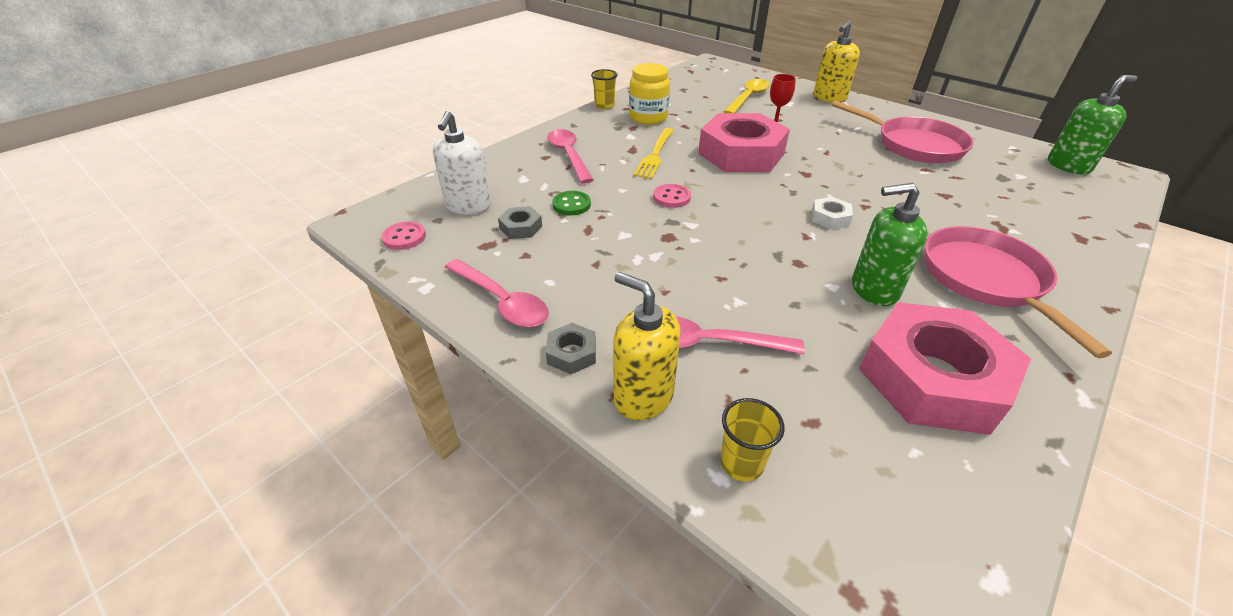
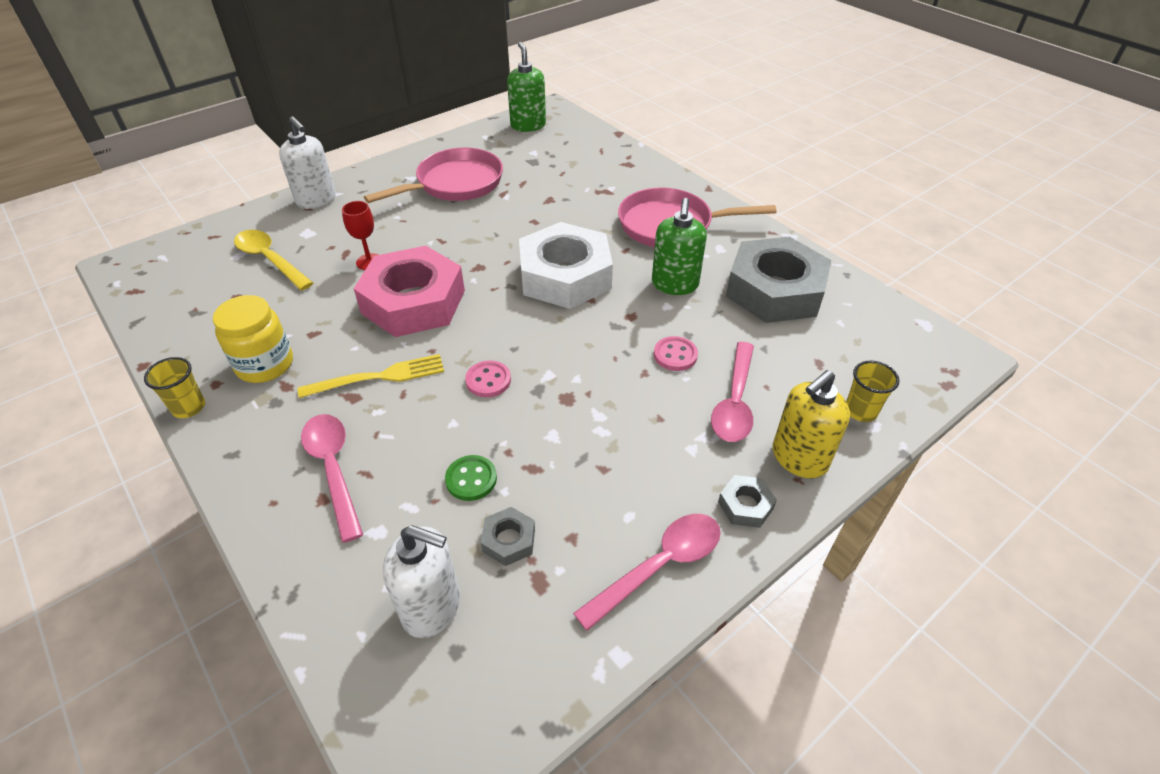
camera: 80 degrees left, 5 degrees up
pink button [381,221,426,250] -> pink button moved to [654,336,698,371]
pink spoon [547,129,593,183] -> pink spoon turned 75 degrees clockwise [301,414,363,543]
yellow fork [633,128,674,179] -> yellow fork turned 45 degrees counterclockwise [298,354,444,398]
white nut [812,197,853,229] -> white nut [519,222,613,309], size x2.47
yellow soap dispenser [814,20,860,103] -> white soap dispenser [279,116,336,209]
pink nut [859,302,1031,435] -> grey nut [726,237,831,323]

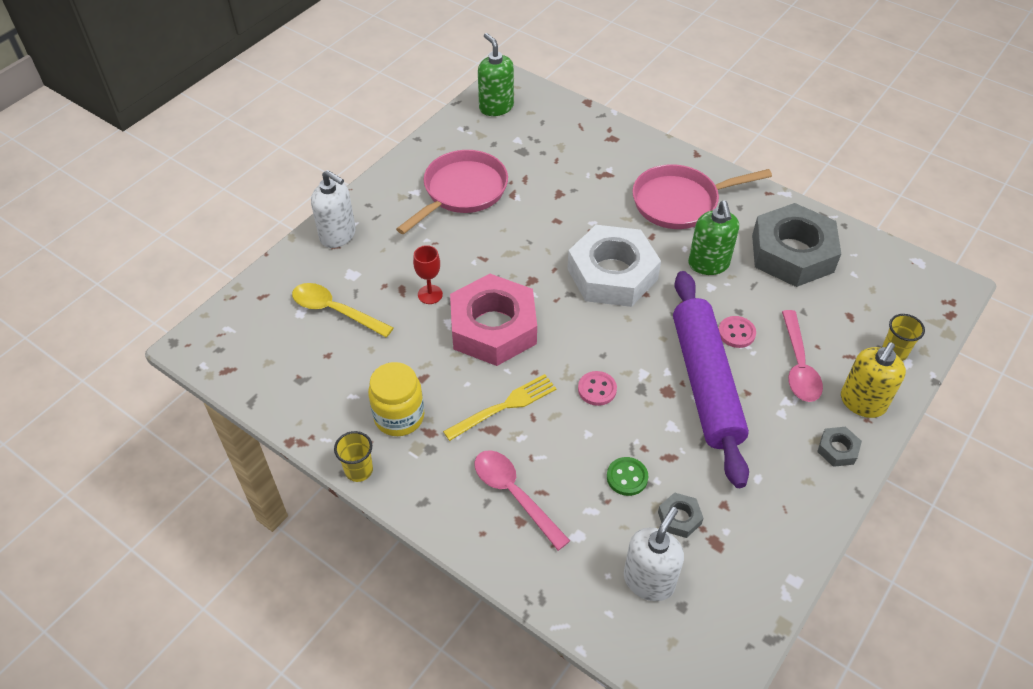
camera: 15 degrees left, 5 degrees up
white soap dispenser [383,525,460,638] -> white soap dispenser turned 60 degrees counterclockwise [624,507,684,601]
pink spoon [573,514,721,631] -> none
none -> purple rolling pin [673,271,749,488]

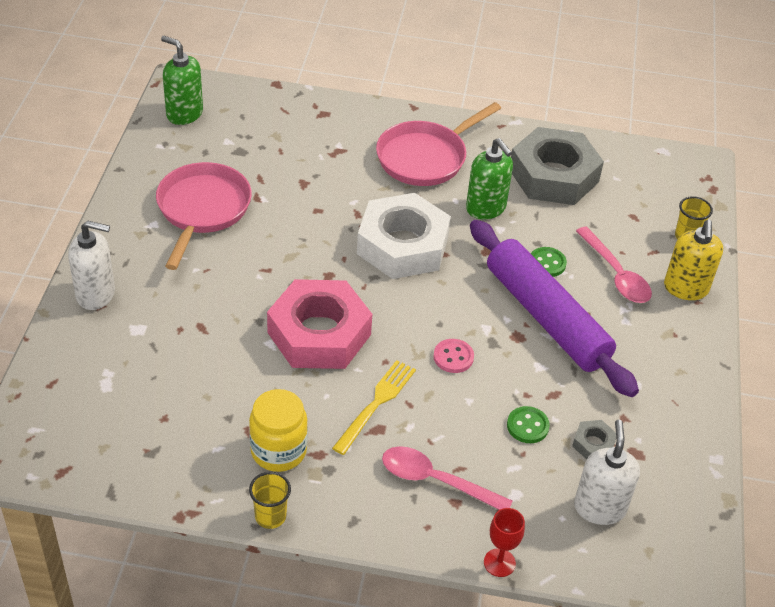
camera: 30 degrees left, 5 degrees down
yellow spoon [292,283,394,338] -> none
red goblet [413,245,443,304] -> red goblet moved to [484,508,525,577]
pink button [719,316,756,348] -> green button [531,247,567,277]
grey nut [817,427,862,467] -> none

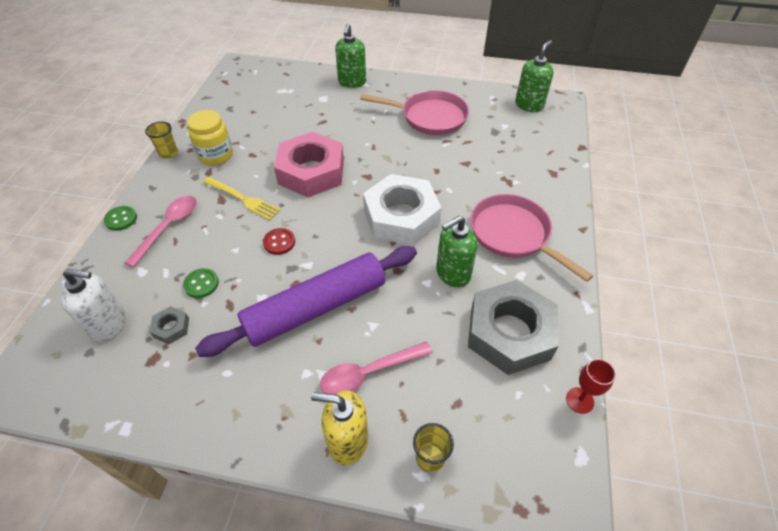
camera: 95 degrees right, 5 degrees up
white soap dispenser [68,221,115,310] -> green soap dispenser [335,24,366,88]
pink button [433,339,474,373] -> red button [263,228,295,255]
red goblet [484,508,525,577] -> red goblet moved to [566,359,616,414]
green button [531,247,567,277] -> green button moved to [104,206,137,231]

